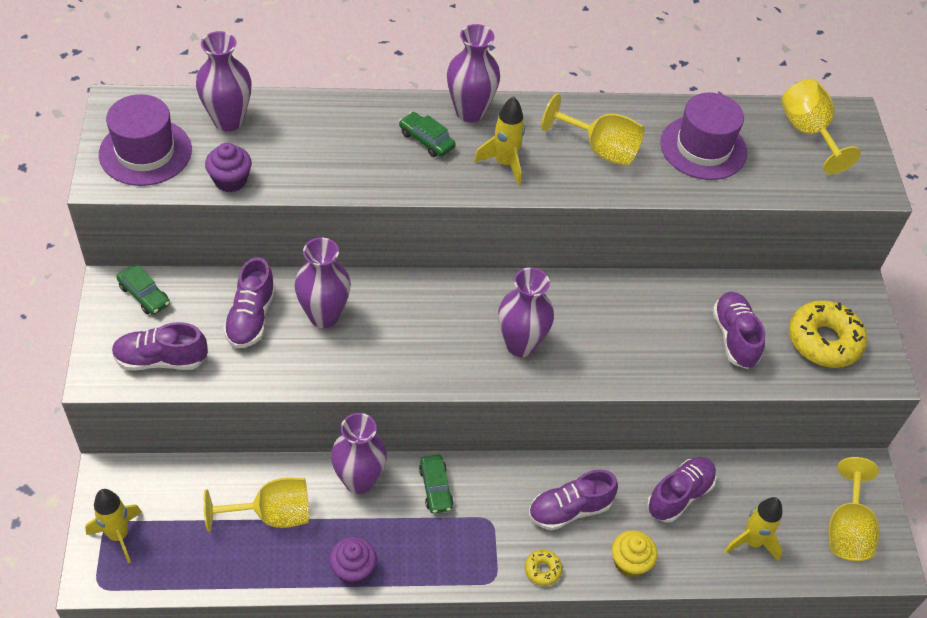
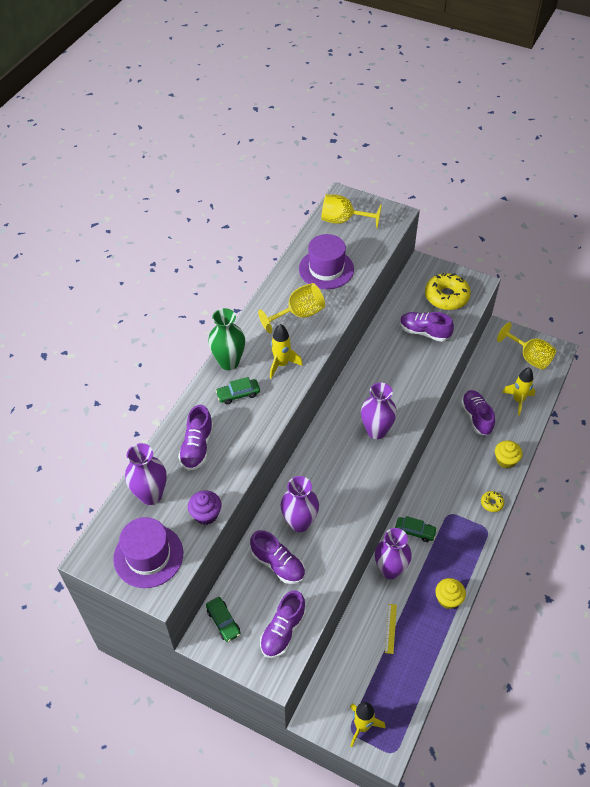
camera: 55 degrees left, 0 degrees up
green car [116,265,170,315] -> green car turned 75 degrees clockwise [206,597,241,642]
yellow goblet [203,478,309,532] -> yellow ruler [385,604,397,654]
purple cupcake [329,537,377,585] -> yellow cupcake [435,578,466,609]
purple vase [447,24,500,122] -> green vase [208,308,245,370]
purple shoe [529,470,618,531] -> purple shoe moved to [178,405,214,471]

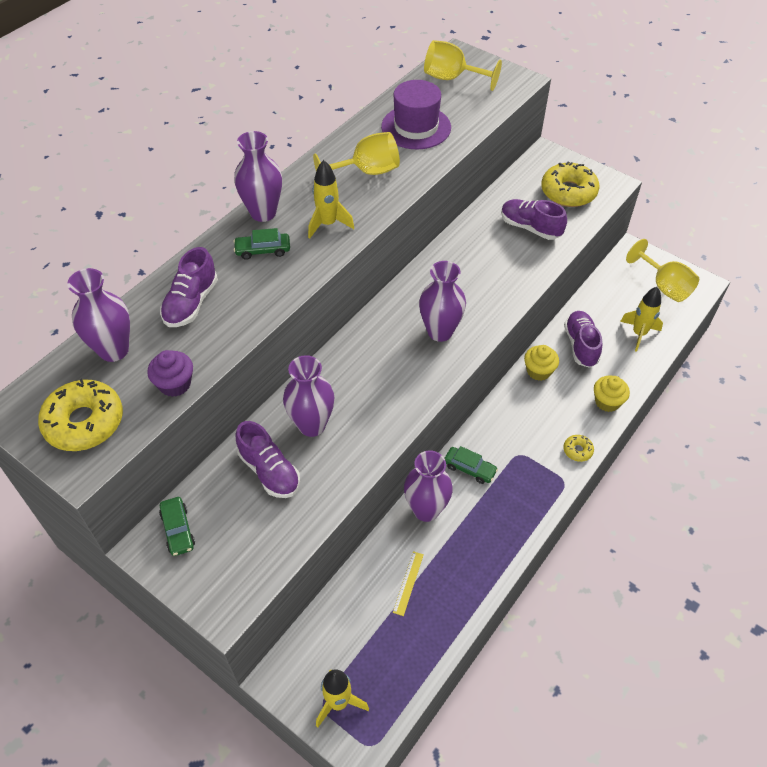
camera: 10 degrees right, 0 degrees up
purple hat [113,517,183,588] -> yellow donut [38,379,123,451]
green vase [208,308,245,370] -> purple vase [234,131,282,222]
purple shoe [260,590,306,658] -> none
yellow cupcake [435,578,466,609] -> yellow cupcake moved to [524,345,559,381]

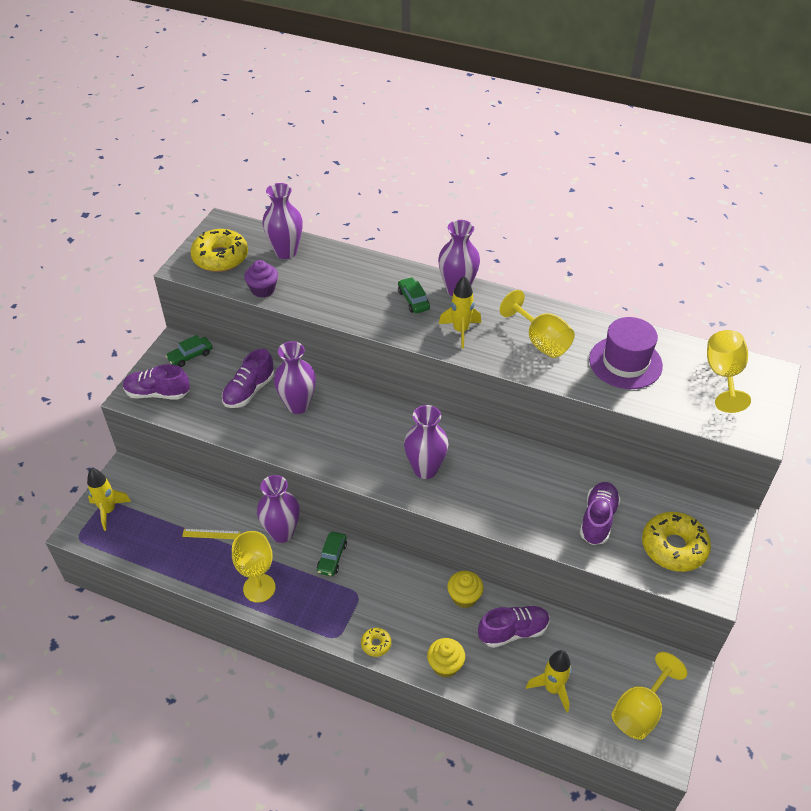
camera: 75 degrees right, 5 degrees down
purple shoe [160,247,218,327] -> purple shoe moved to [123,364,190,400]
none -> yellow goblet [232,531,276,603]

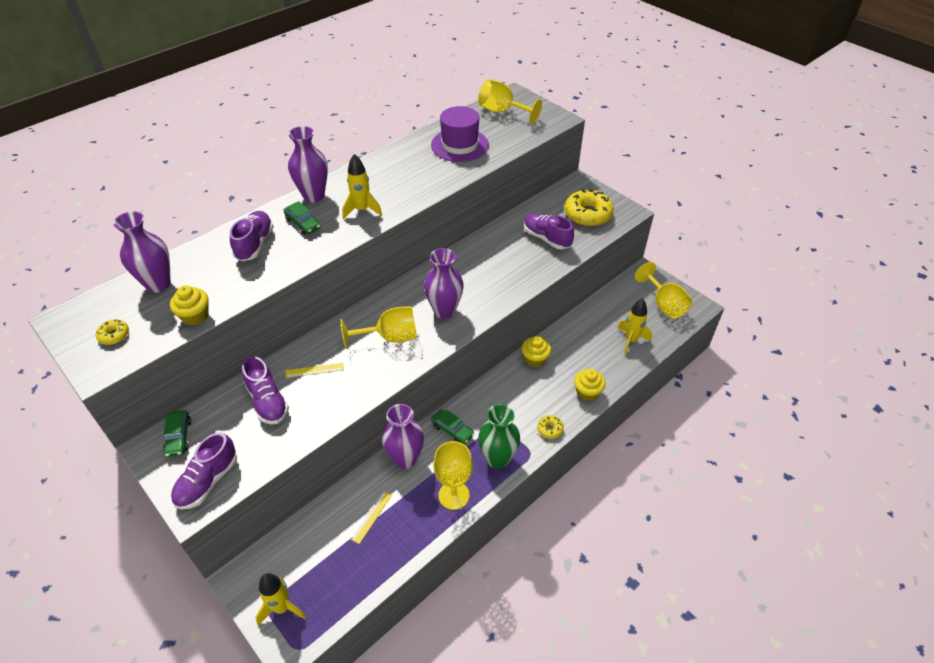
camera: 65 degrees left, 0 degrees up
yellow donut [190,229,248,272] -> yellow donut [96,319,129,345], size x0.47
purple cupcake [244,260,278,298] -> yellow cupcake [170,285,209,326]
purple vase [274,341,316,414] -> yellow ruler [286,363,344,378]
green car [398,277,430,313] -> green car turned 135 degrees counterclockwise [284,201,321,235]
purple shoe [478,606,550,648] -> purple shoe moved to [230,211,274,262]
yellow goblet [500,290,575,358] -> yellow goblet moved to [341,307,417,349]
none -> green vase [478,404,520,469]

